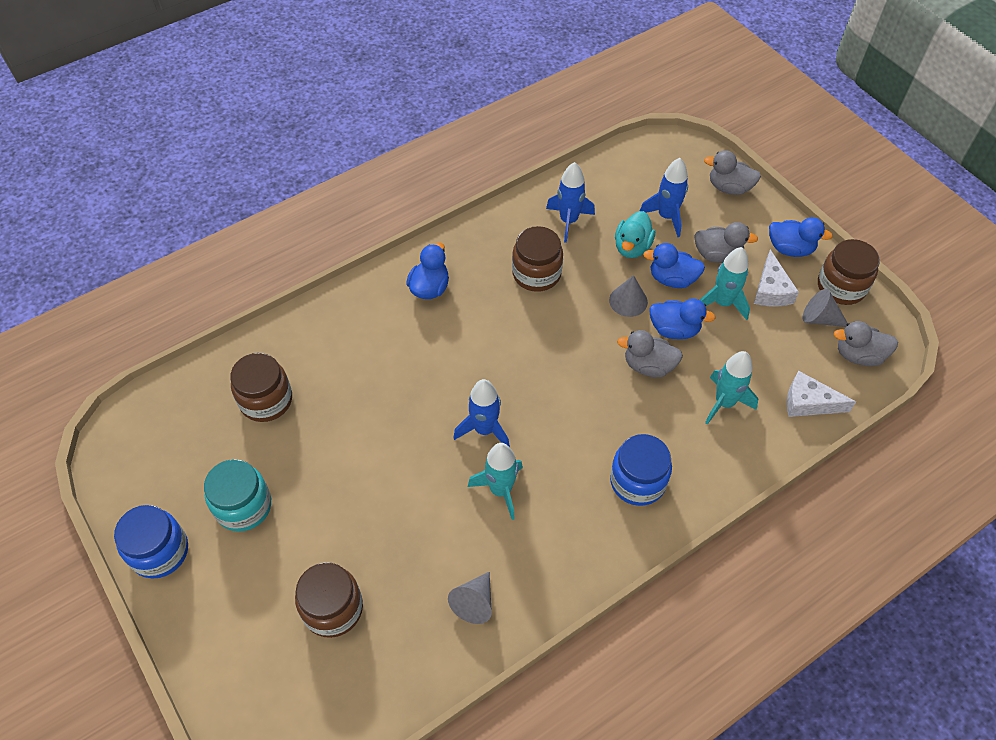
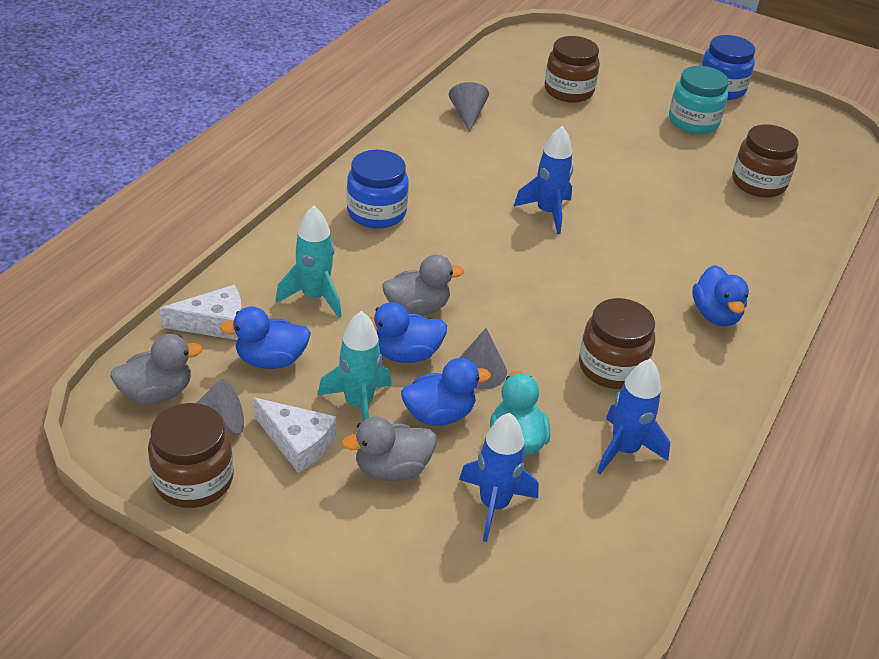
camera: 150 degrees right, 15 degrees down
turquoise rocket [468,443,523,520] -> none
grey duck [704,150,761,195] -> none
white cheese [754,250,799,306] -> white cheese turned 150 degrees clockwise [253,397,336,473]
blue duck [769,217,833,257] -> blue duck moved to [220,306,311,369]

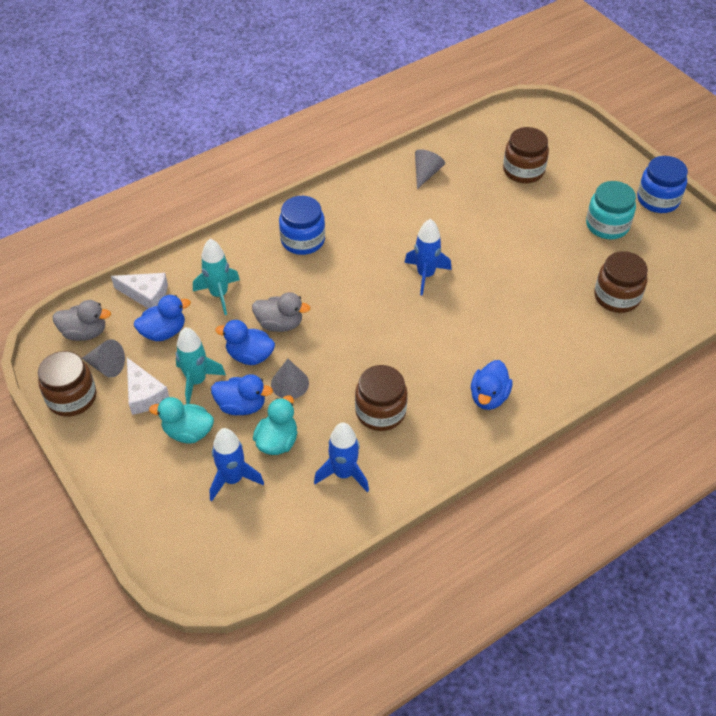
camera: 30 degrees right, 10 degrees up
blue duck [220,306,311,369] -> blue duck turned 135 degrees clockwise [134,295,191,341]
grey duck [342,417,437,481] -> turquoise duck [149,397,214,444]

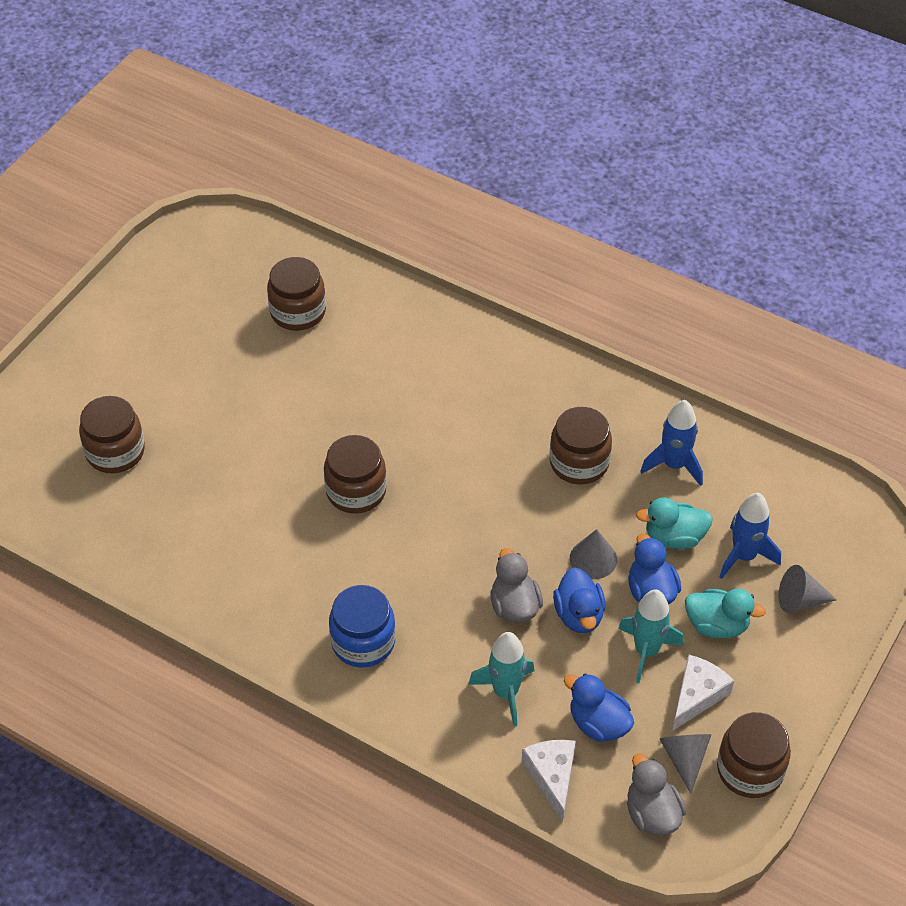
camera: 115 degrees left, 0 degrees up
turquoise duck [149,397,214,444] -> turquoise duck turned 60 degrees counterclockwise [685,588,766,638]
blue rocket [404,219,452,296] -> brown jar [324,435,387,514]
grey cone [415,149,445,189] -> grey cone moved to [779,565,837,613]
blue duck [471,360,513,410] -> none
turquoise jar [586,181,636,239] -> none
blue jar [637,156,688,213] -> none

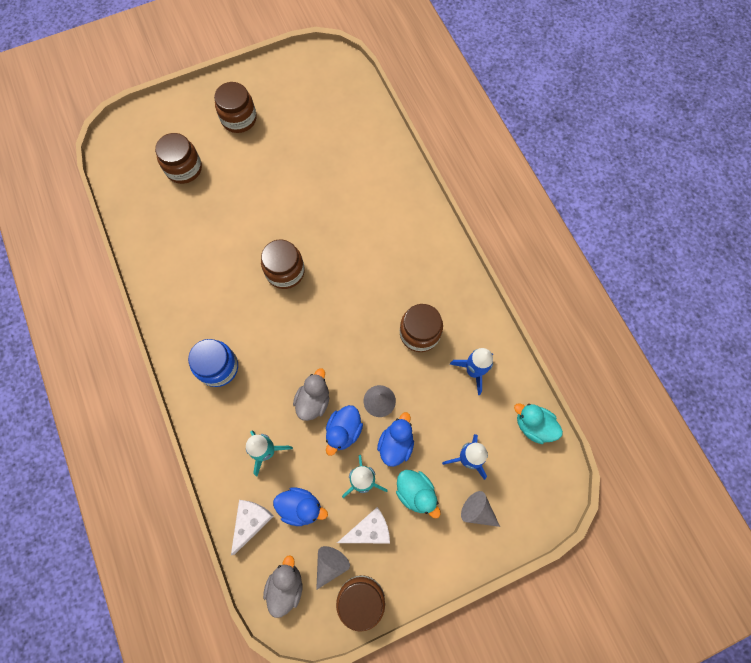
camera: 35 degrees right, 20 degrees up
brown jar [267,257,326,331] -> brown jar moved to [214,82,257,133]
blue duck [564,673,634,742] -> blue duck turned 120 degrees clockwise [273,487,328,526]
turquoise duck [636,497,713,549] -> turquoise duck moved to [514,403,563,444]

